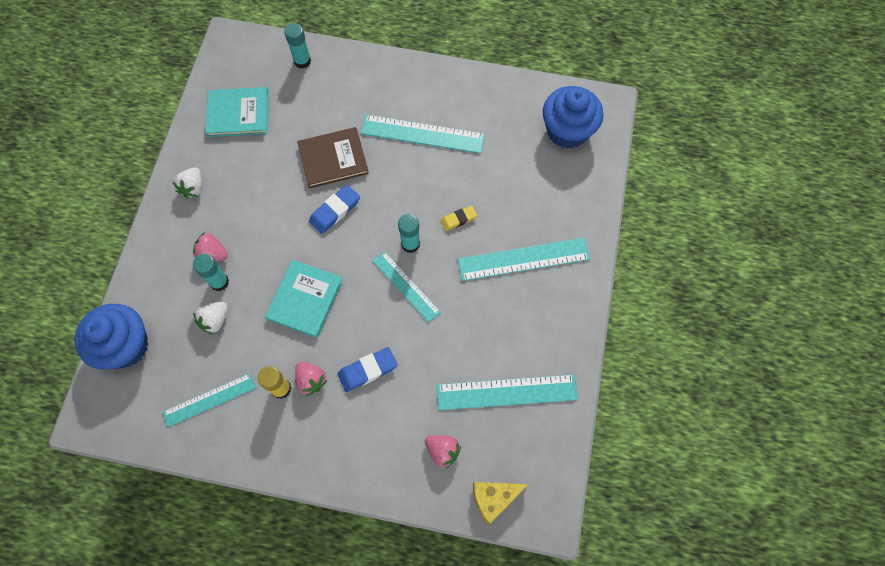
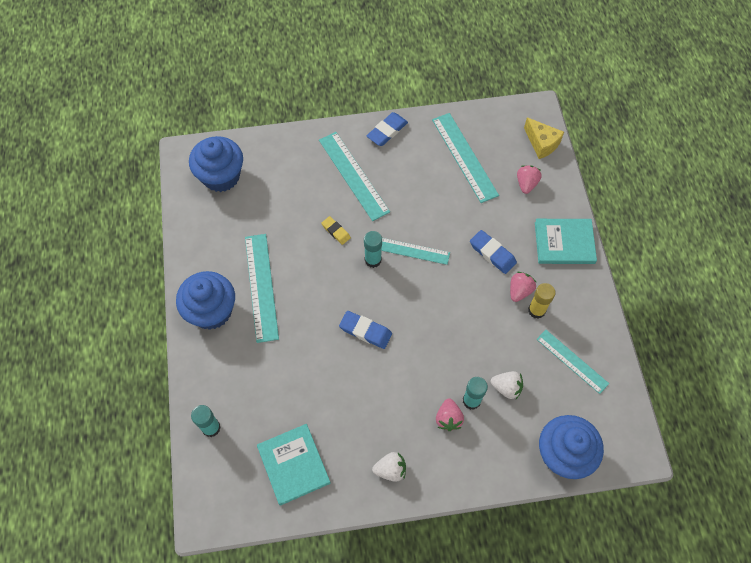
camera: 110 degrees left, 5 degrees down
turquoise book [265,260,343,338] -> turquoise book moved to [535,219,597,264]
brown book [297,127,369,188] -> none
turquoise ruler [372,251,441,323] -> turquoise ruler turned 75 degrees clockwise [381,238,450,265]
none -> blue cupcake [176,271,235,330]
none -> blue eraser [367,112,408,146]

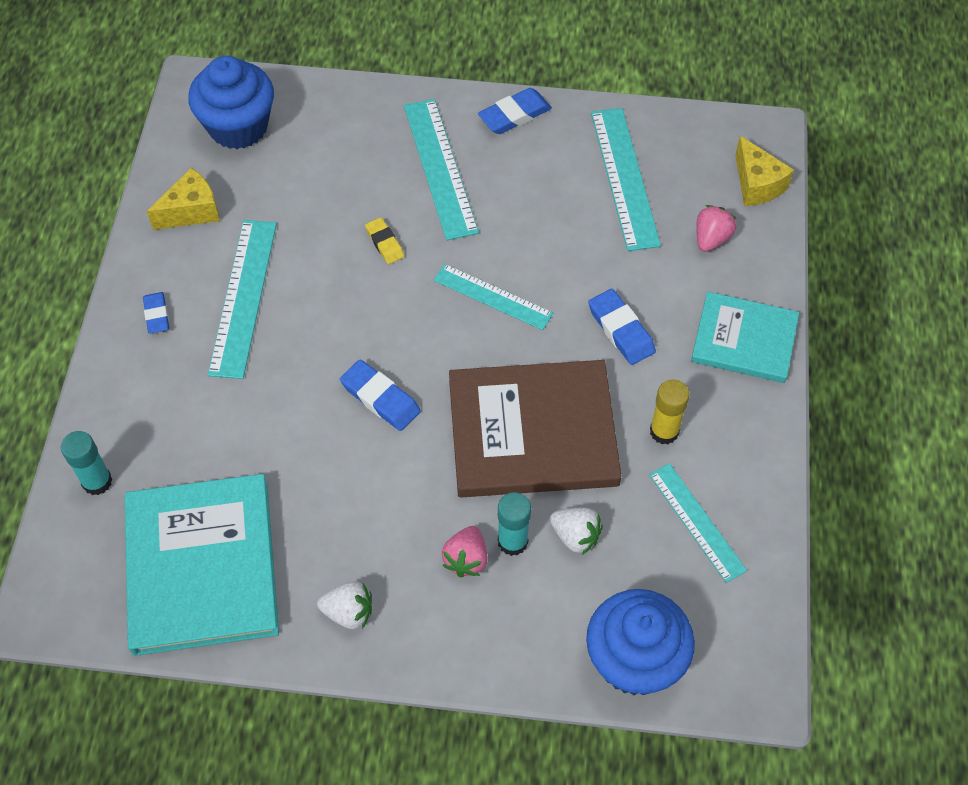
camera: 15 degrees right, 5 degrees down
blue cupcake [176,271,235,330] -> blue eraser [143,292,169,334]
turquoise book [257,424,331,506] -> turquoise book [125,474,279,656], size x1.63
turquoise glue stick [364,231,382,268] -> none
pink strawberry [510,272,537,302] -> none
none -> yellow cheese [147,168,220,230]
none -> brown book [449,360,621,498]

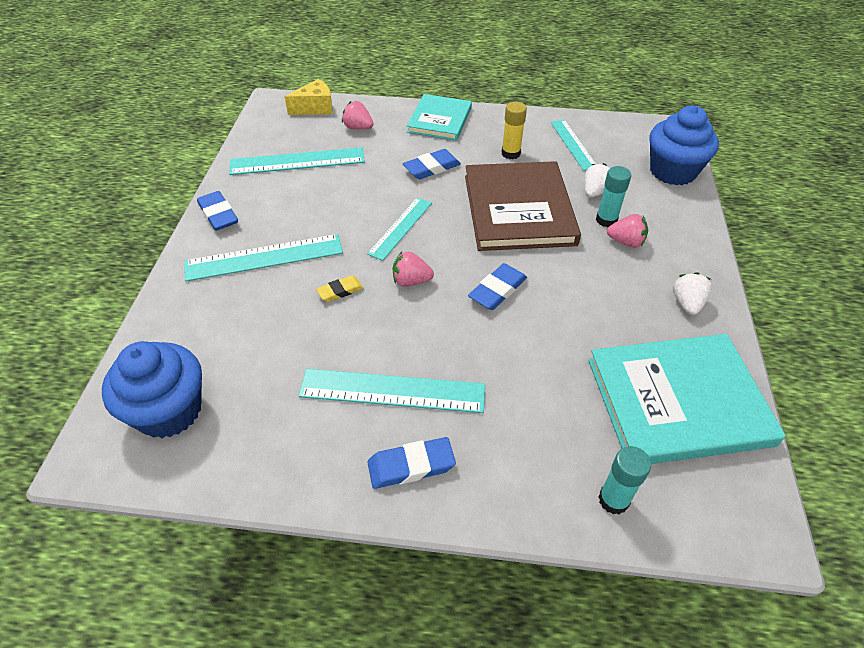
camera: 90 degrees left, 10 degrees down
blue eraser [143,292,169,334] -> blue eraser [367,437,456,489], size x1.53
yellow cheese [147,168,220,230] -> none
turquoise ruler [649,463,747,583] -> turquoise ruler turned 75 degrees counterclockwise [550,120,596,171]
none -> pink strawberry [393,251,434,287]

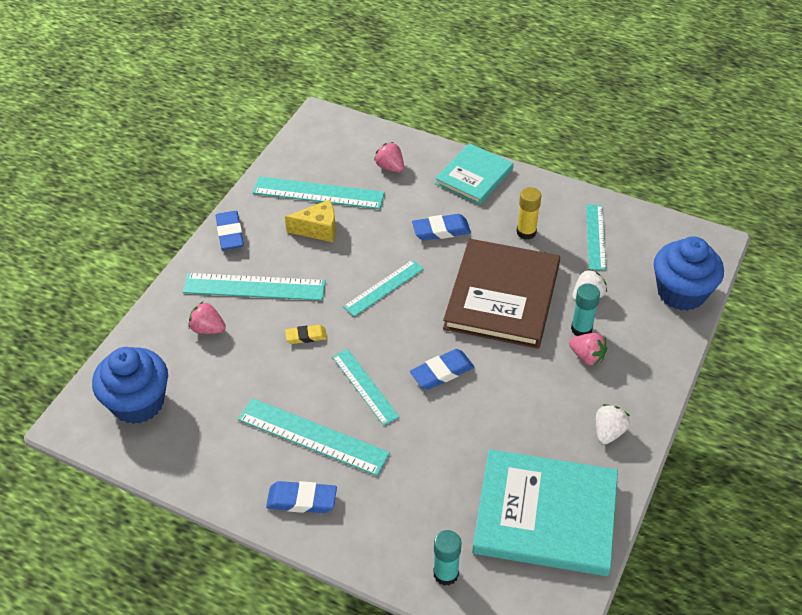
camera: 20 degrees right, 0 degrees up
yellow cheese [285,79,333,115] -> yellow cheese moved to [285,200,336,242]
pink strawberry [393,251,434,287] -> pink strawberry moved to [188,302,226,334]
none -> turquoise ruler [332,349,399,426]

